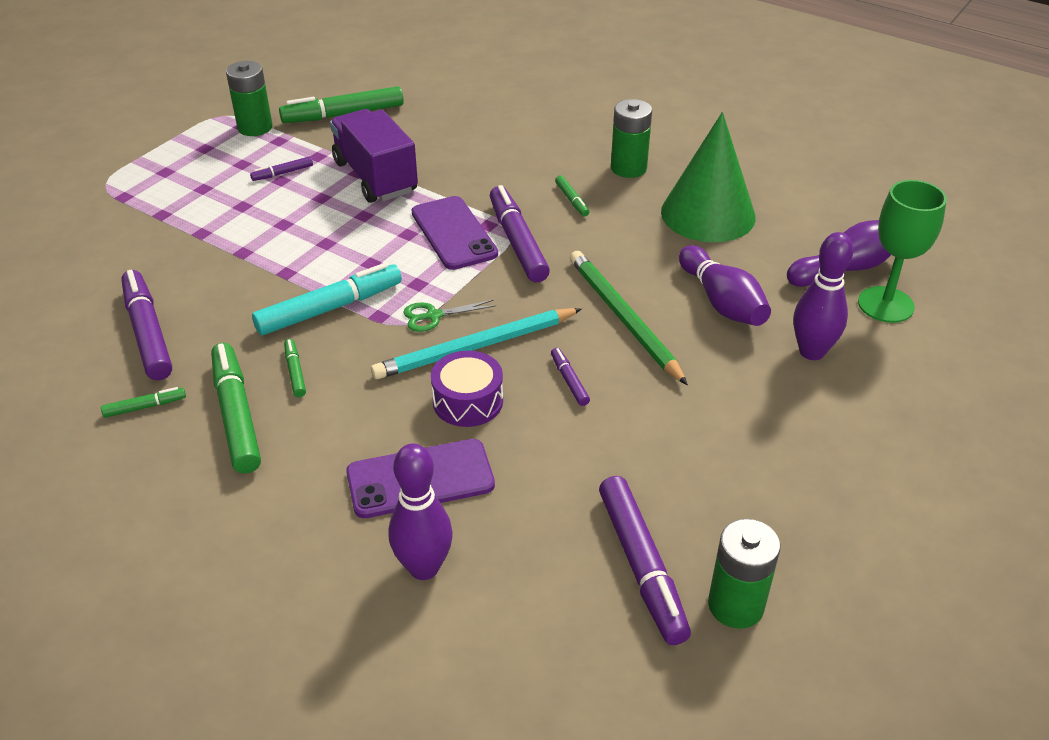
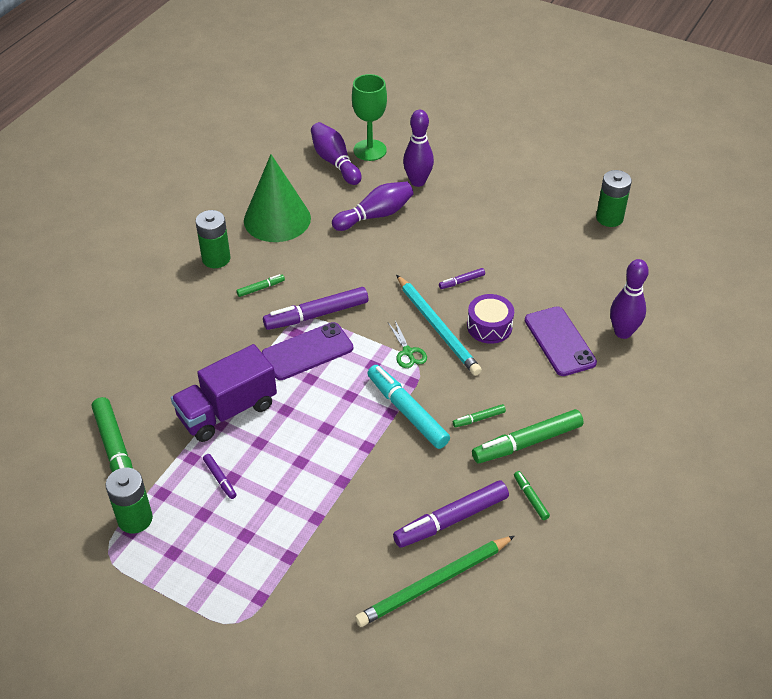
camera: 95 degrees left, 5 degrees up
green pencil [570,251,688,385] -> green pencil moved to [355,536,515,627]
purple marker [599,476,691,645] -> none

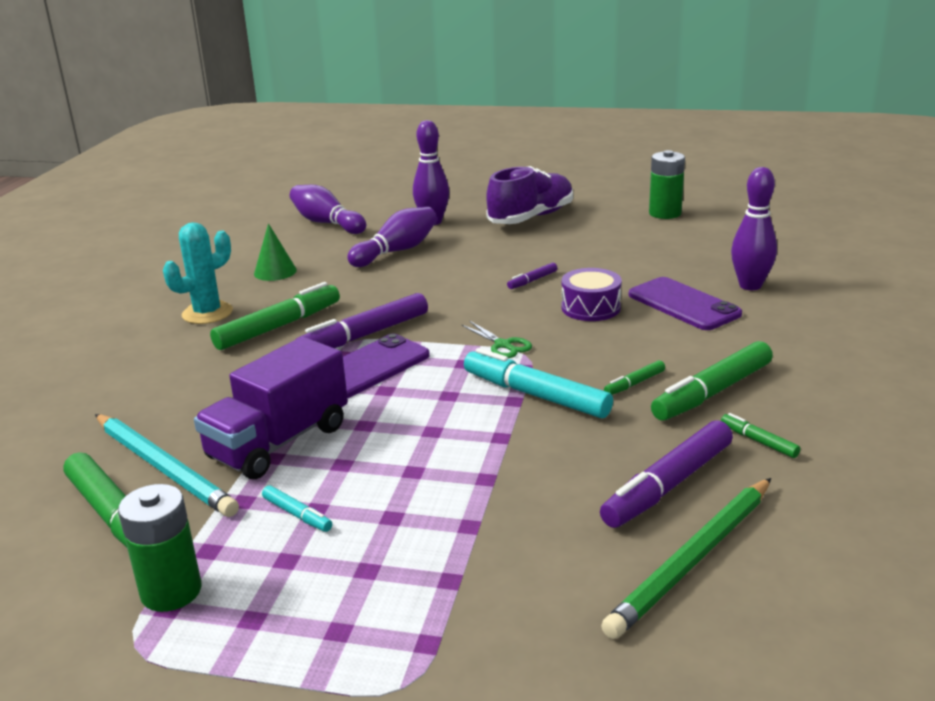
camera: 15 degrees left, 20 degrees down
green battery [196,210,230,268] -> turquoise cactus [163,222,233,324]
purple marker [203,454,236,499] -> turquoise marker [262,485,332,532]
green marker [237,274,285,297] -> green marker [210,282,340,350], size x2.10
green cone [244,154,311,242] -> green cone [254,223,297,281], size x0.49
green goblet [352,74,387,161] -> none
turquoise pencil [396,275,482,376] -> turquoise pencil moved to [95,414,239,517]
none -> purple shoe [486,166,573,224]

